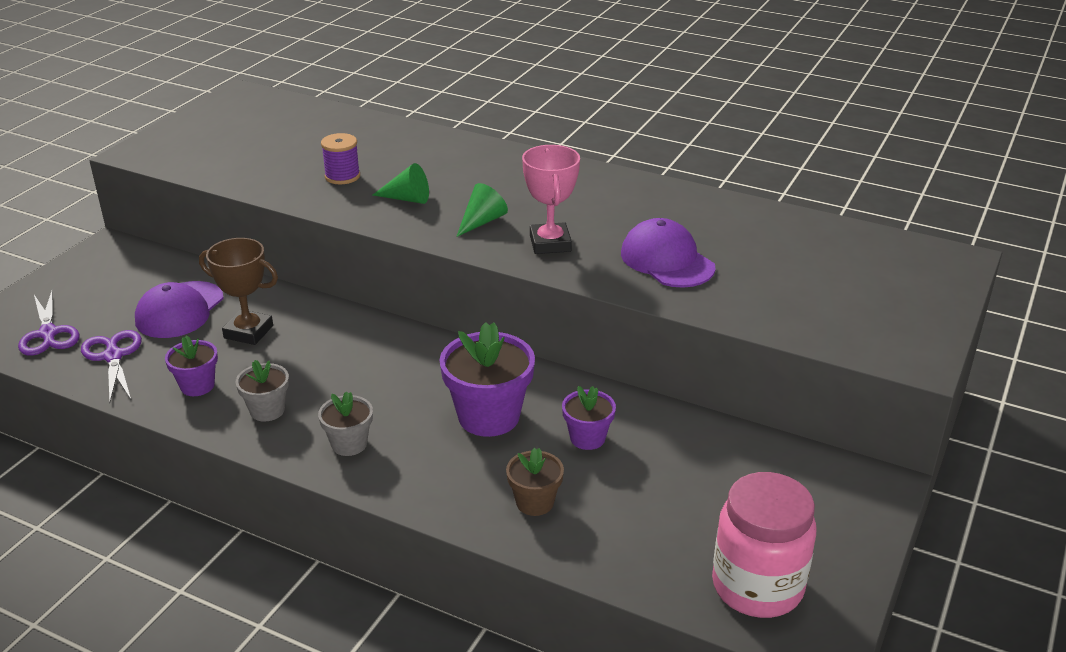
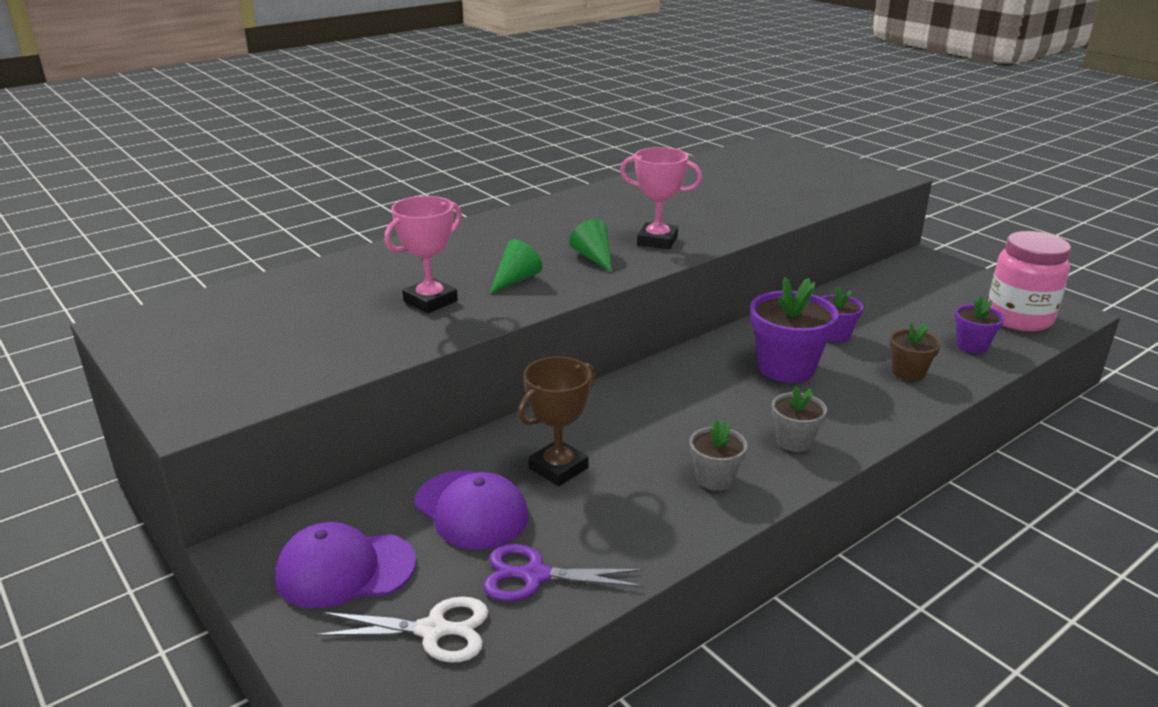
camera: 65 degrees left, 5 degrees down
purple scissors [18,289,79,356] -> white scissors [314,597,488,663]
purple flower pot [165,335,218,396] -> purple flower pot moved to [955,296,1004,354]
purple spool [321,133,360,184] -> pink trophy [384,196,462,314]
purple cap [621,218,716,288] -> purple cap moved to [275,522,416,609]

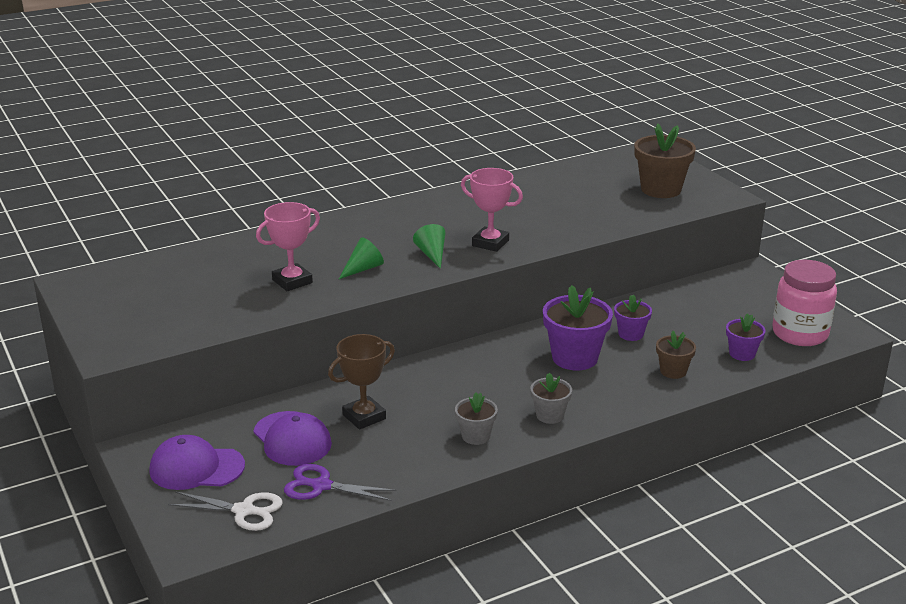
camera: 10 degrees right, 0 degrees up
none -> brown flower pot [634,123,696,198]

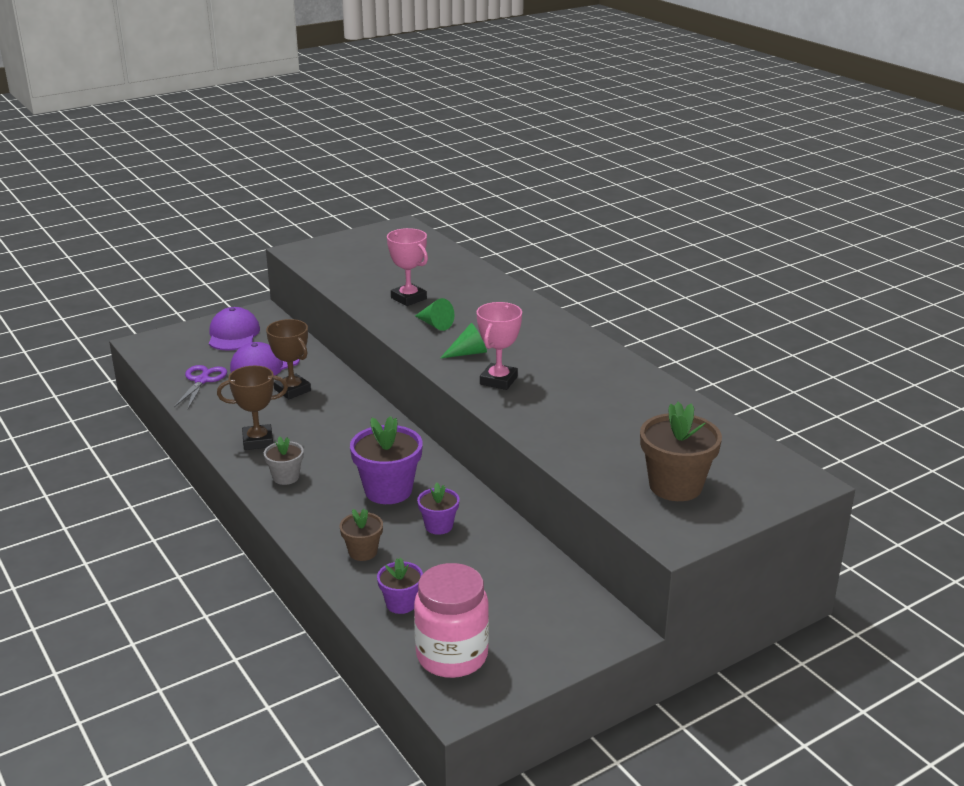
camera: 85 degrees right, 0 degrees up
white scissors [168,492,283,531] -> none
grey flower pot [455,392,498,445] -> brown trophy [217,366,288,450]

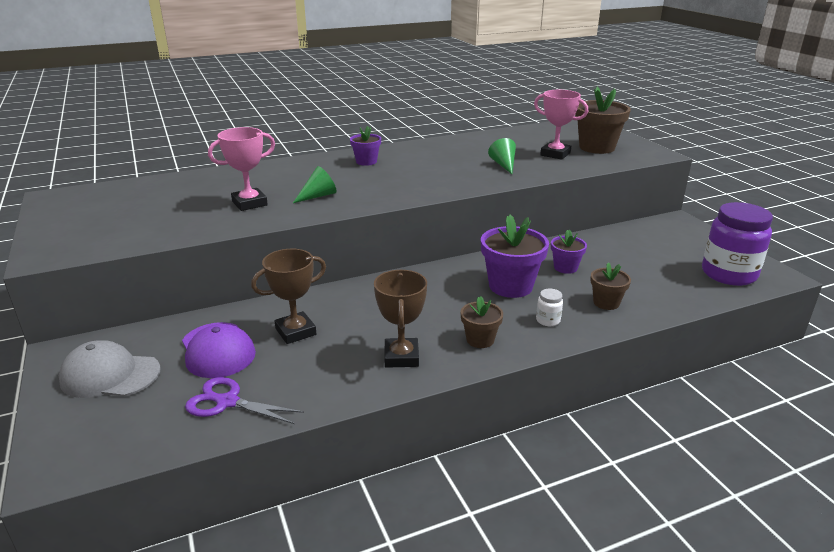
camera: 80 degrees left, 0 degrees up
purple cap [209,307,260,351] -> grey cap [59,340,161,398]
grey flower pot [264,436,304,485] -> brown flower pot [461,296,503,348]
purple flower pot [377,558,423,614] -> purple flower pot moved to [350,126,381,166]
pink jar [414,563,489,678] -> purple jar [702,202,773,286]
green cone [441,323,487,358] -> green cone moved to [488,138,516,174]
pink trophy [477,302,522,390] -> pink trophy moved to [534,90,588,160]
none -> white jar [536,288,563,326]

